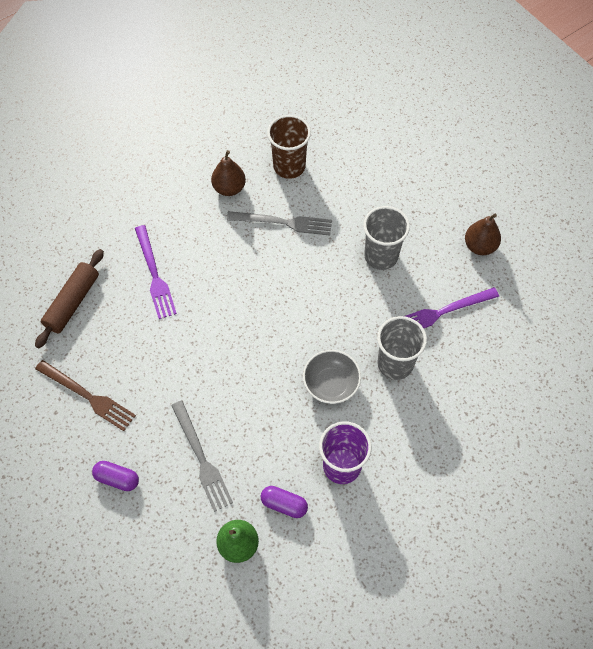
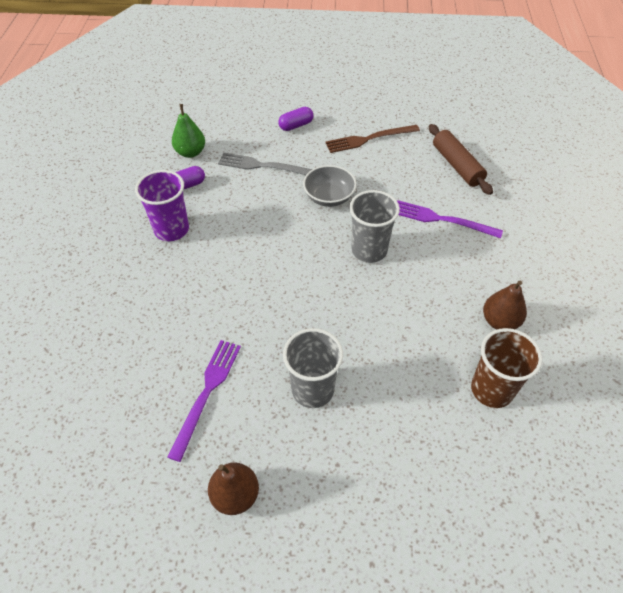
camera: 130 degrees right, 10 degrees down
grey fork [227,211,332,236] -> none
grey bowl [303,350,361,404] -> grey bowl moved to [303,165,356,207]
grey cup [377,316,427,380] -> grey cup moved to [349,190,400,263]

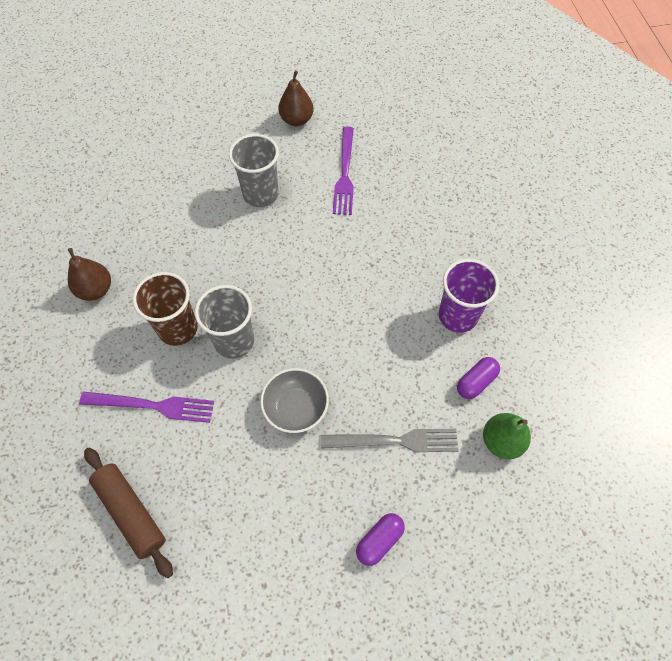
camera: 165 degrees right, 10 degrees up
brown fork [325,125,420,153] -> none
brown cup [471,328,543,408] -> brown cup moved to [133,272,198,346]

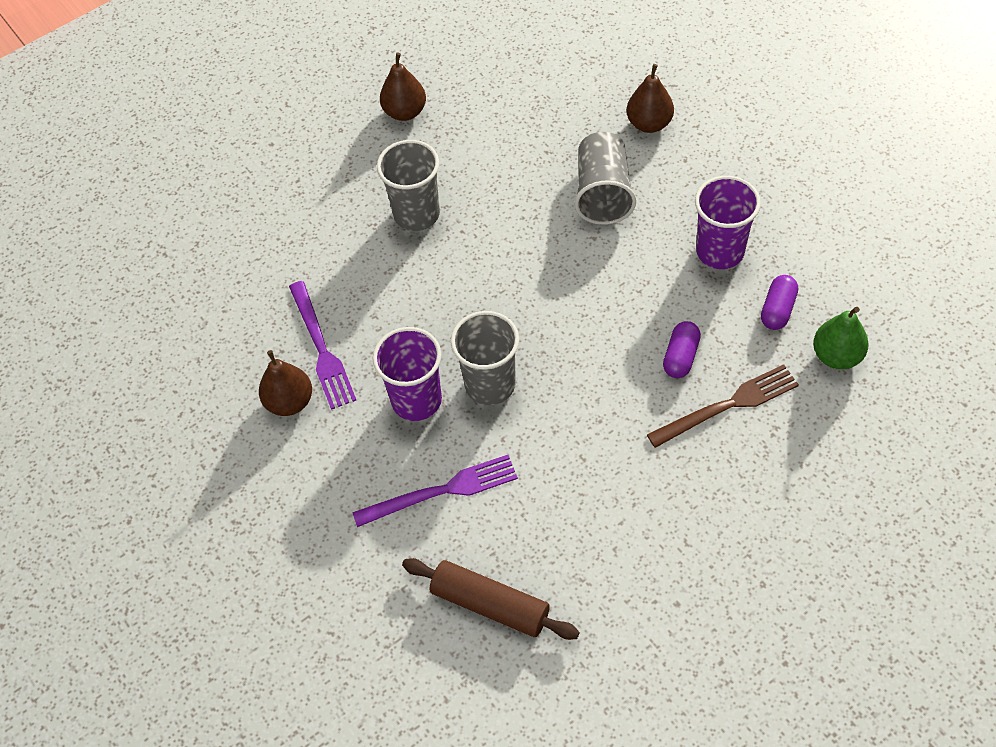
camera: 20 degrees left, 5 degrees down
brown cup [133,272,198,346] -> purple cup [373,327,442,421]
grey bowl [260,368,329,433] -> none
grey fork [321,429,459,452] -> brown fork [647,364,799,448]
purple fork [333,126,354,215] -> purple fork moved to [289,281,356,410]
purple capsule [356,513,405,566] -> purple capsule moved to [663,321,701,378]
none -> grey cup [575,132,636,225]
none -> brown pear [627,64,674,133]

